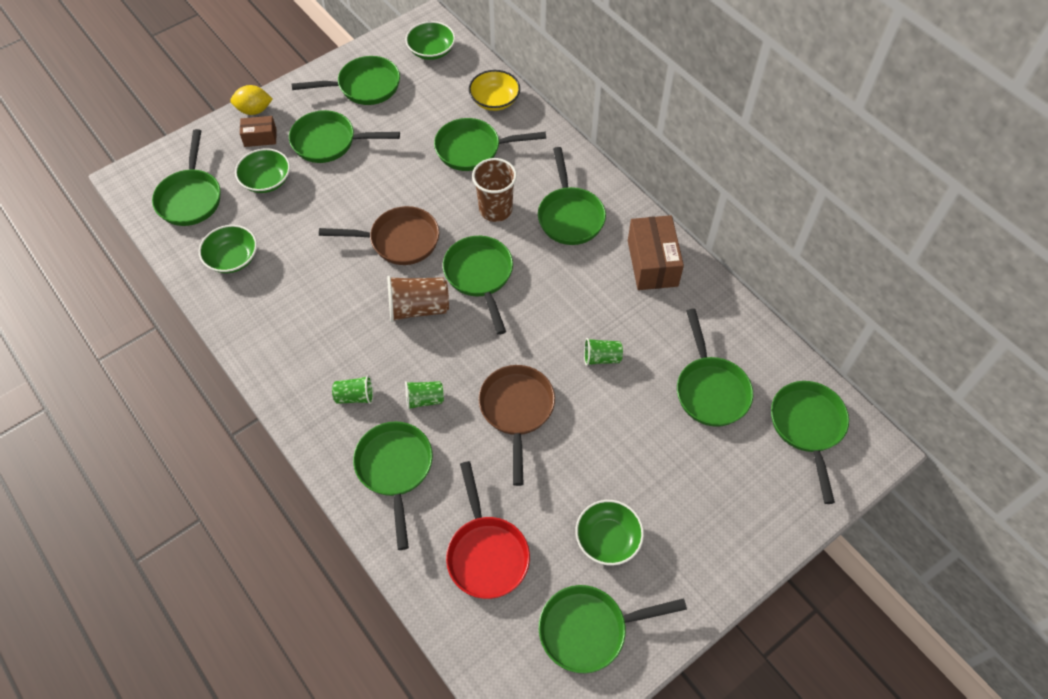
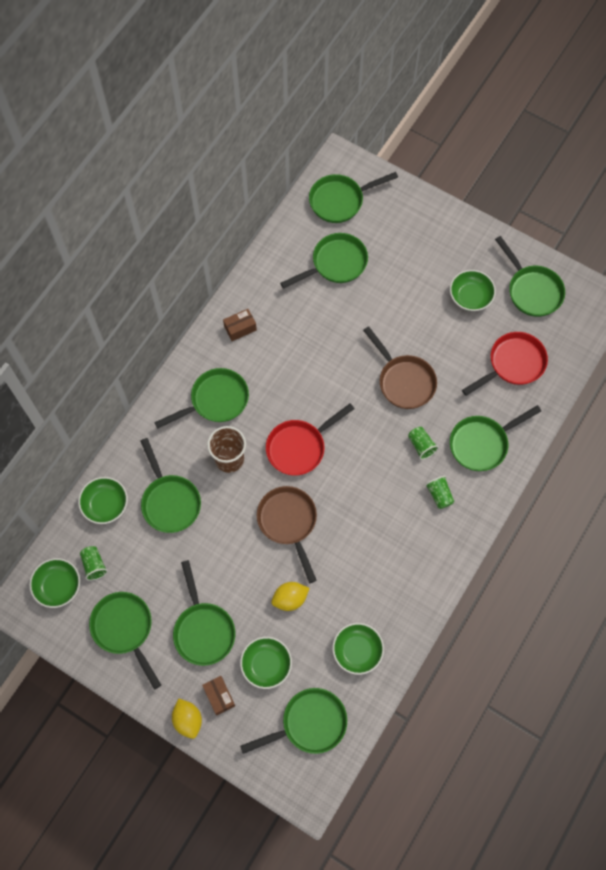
camera: 110 degrees left, 10 degrees up
brown cup [387,276,449,322] -> none
green pan [443,236,513,335] -> red pan [266,403,355,476]
yellow bowl [469,70,520,111] -> green bowl [78,477,128,524]
brown pan [478,365,555,486] -> brown pan turned 105 degrees counterclockwise [363,326,437,409]
green cup [584,338,623,366] -> green cup moved to [80,546,108,581]
brown box [628,215,684,290] -> brown box [223,309,257,341], size x0.56
none -> yellow lemon [271,582,310,611]

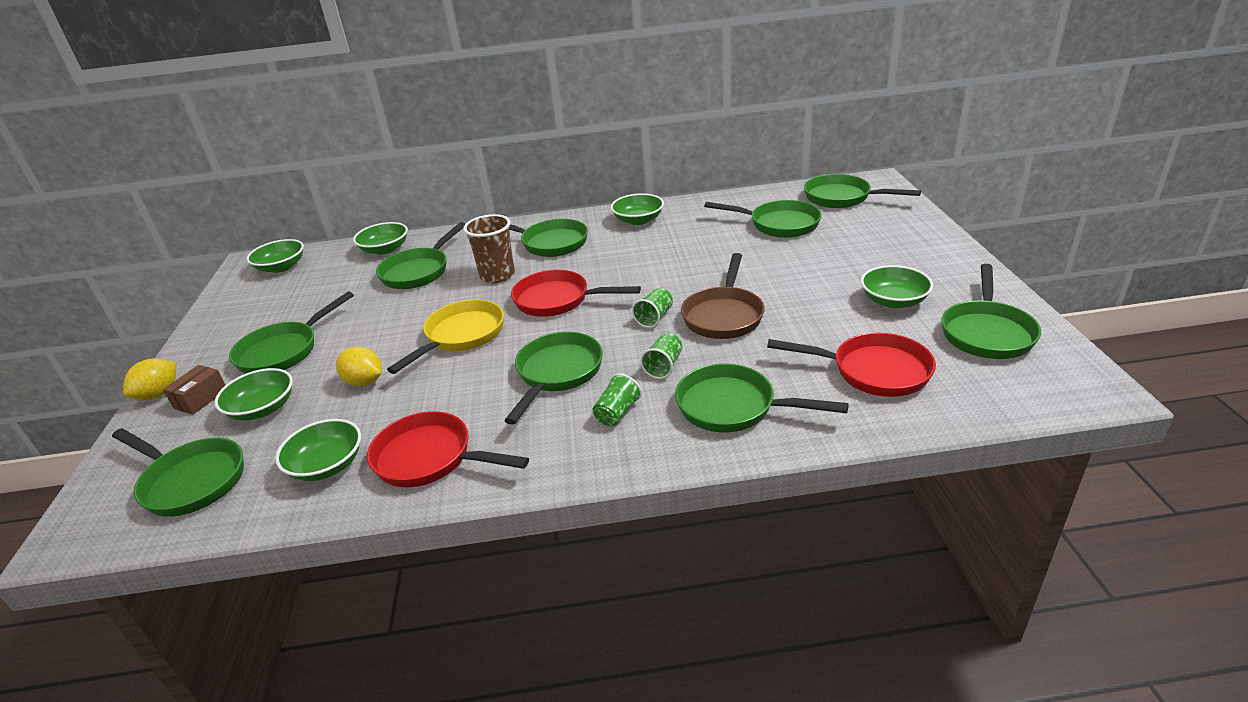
camera: 55 degrees right, 35 degrees down
green cup [80,546,108,581] -> green cup moved to [632,288,673,328]
green pan [89,592,161,690] -> green pan moved to [504,332,603,425]
brown box [223,309,257,341] -> green bowl [611,193,664,225]
brown pan [257,486,317,583] -> yellow pan [387,299,504,374]
none -> red pan [367,411,529,487]

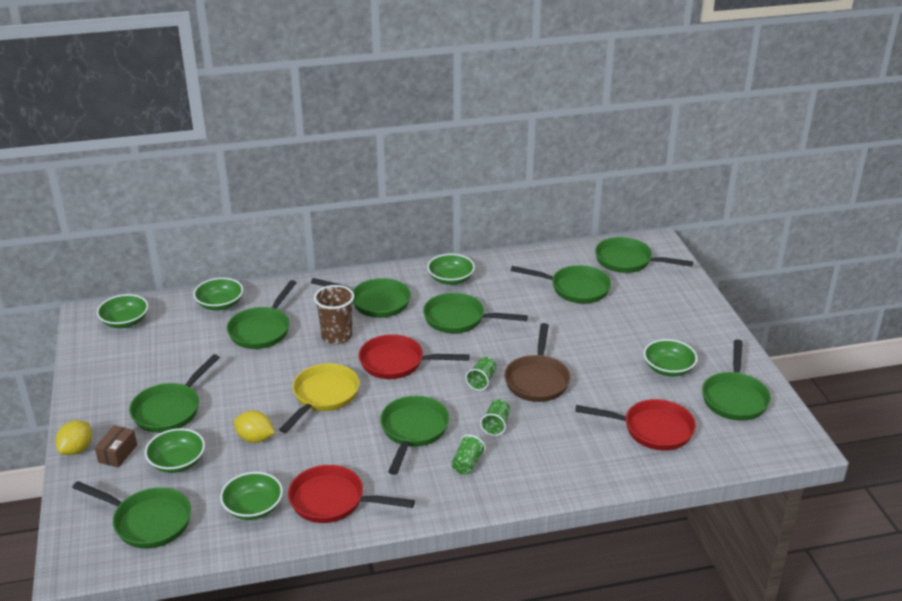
camera: 10 degrees left, 0 degrees up
green pan [675,363,849,432] -> green pan moved to [423,293,528,333]

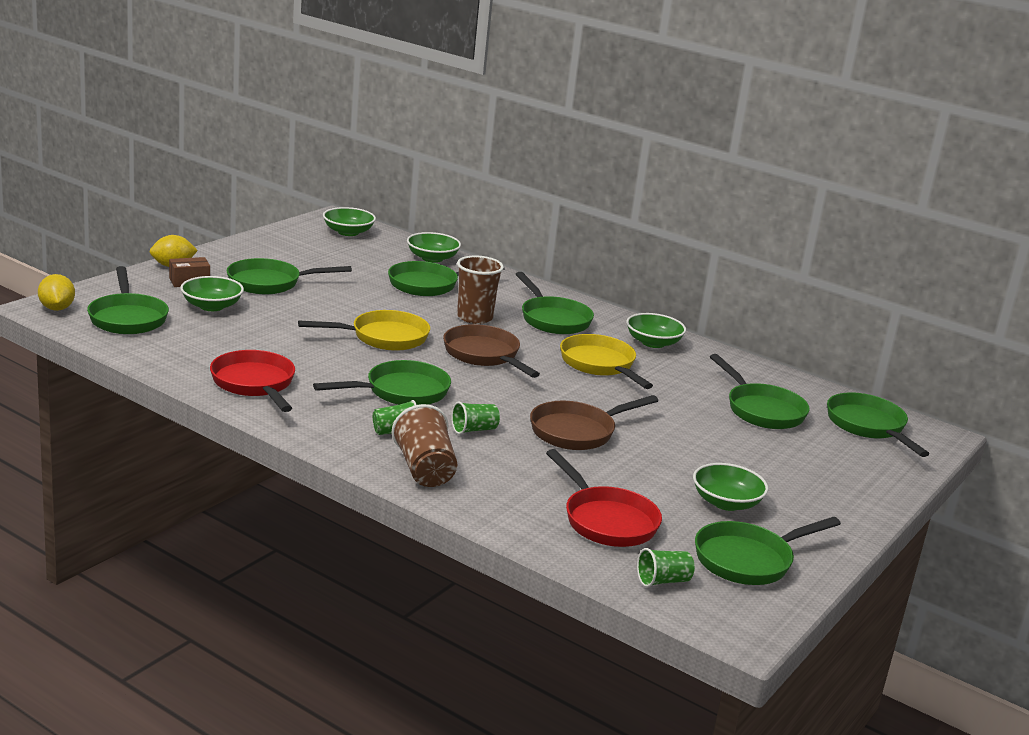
camera: 45 degrees right, 10 degrees down
green bowl [220,472,283,520] -> none
yellow lemon [234,410,275,443] -> yellow lemon moved to [38,274,75,311]
red pan [359,334,469,379] -> brown pan [443,324,540,378]
green pan [423,293,528,333] -> yellow pan [560,334,653,389]
green cup [465,357,497,391] -> green cup moved to [637,548,695,587]
none -> brown cup [392,404,457,487]

